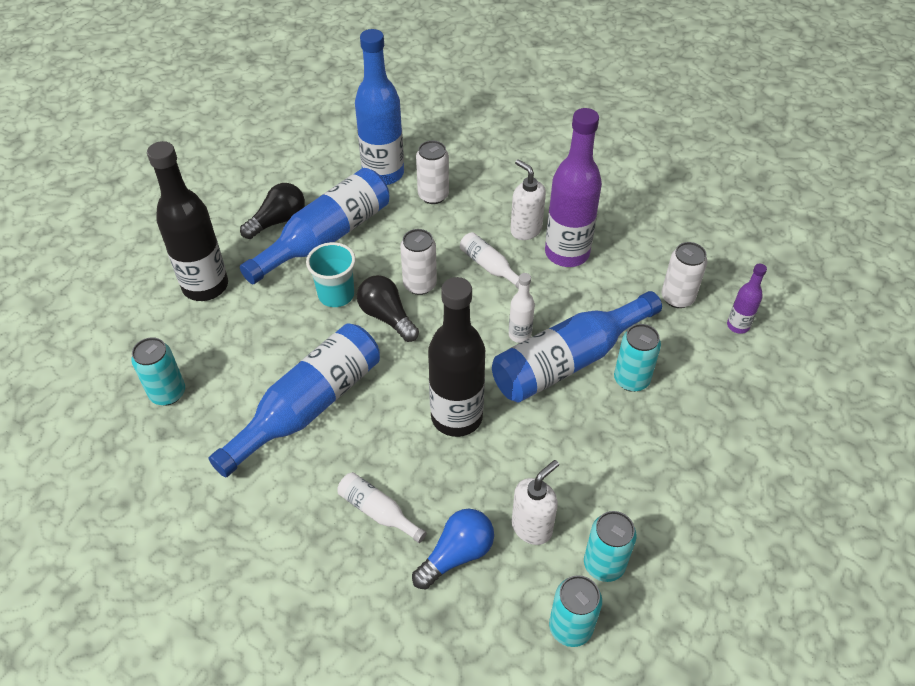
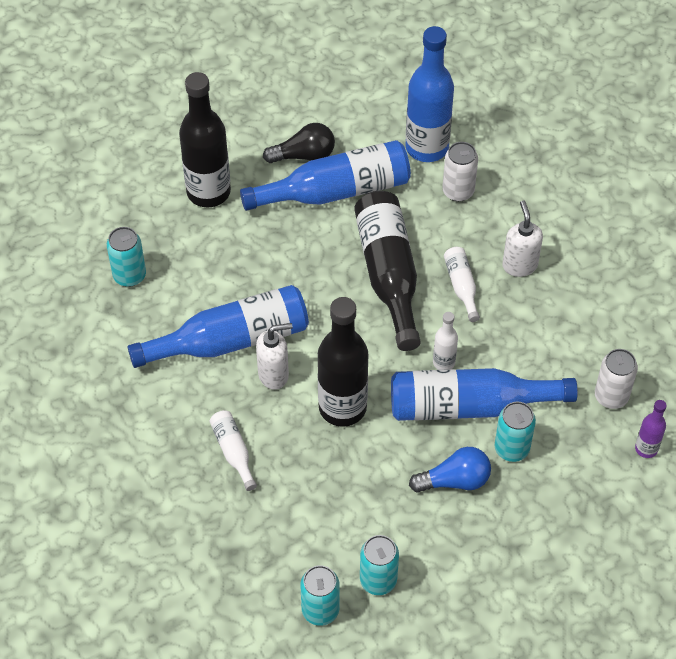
camera: 30 degrees right, 5 degrees up
turquoise cup [306,242,356,307] -> none
black light bulb [357,275,419,342] -> none
white can [400,229,437,295] -> black bottle [354,191,421,351]
blue light bulb [412,509,494,590] -> blue light bulb moved to [409,447,491,493]
white soap dispenser [512,460,559,545] -> white soap dispenser moved to [256,323,293,390]
purple bottle [545,108,602,267] -> none

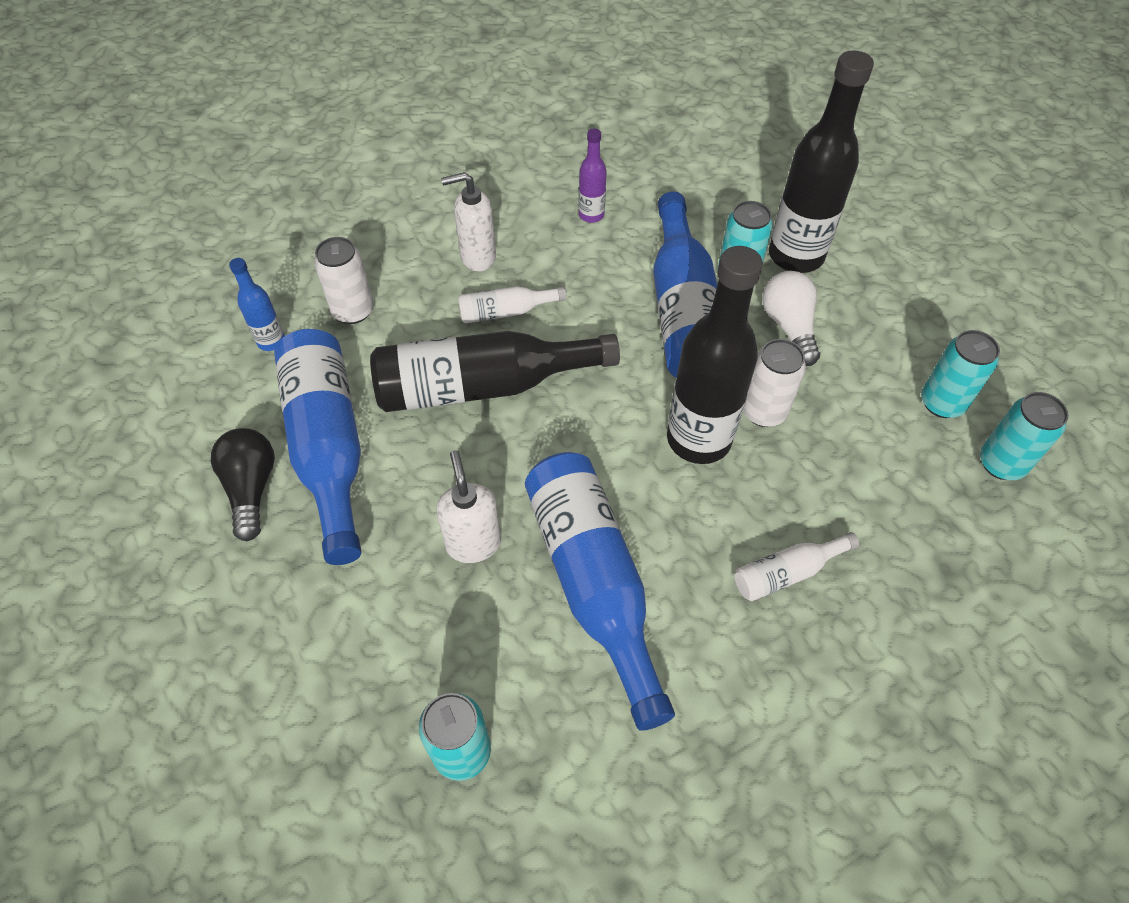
camera: 90 degrees left, 0 degrees up
black bottle [179,72,231,207] -> black bottle moved to [769,51,874,273]
white soap dispenser [256,323,293,390] -> white soap dispenser moved to [437,450,501,563]
blue bottle [405,26,454,162] -> blue bottle [229,258,285,351], size x0.47
blue light bulb [409,447,491,493] -> white light bulb [762,271,820,366]
white bottle [433,312,458,370] -> none
white can [595,349,638,409] -> white can moved to [743,339,806,427]
purple bottle [635,400,667,458] -> purple bottle moved to [579,129,607,223]

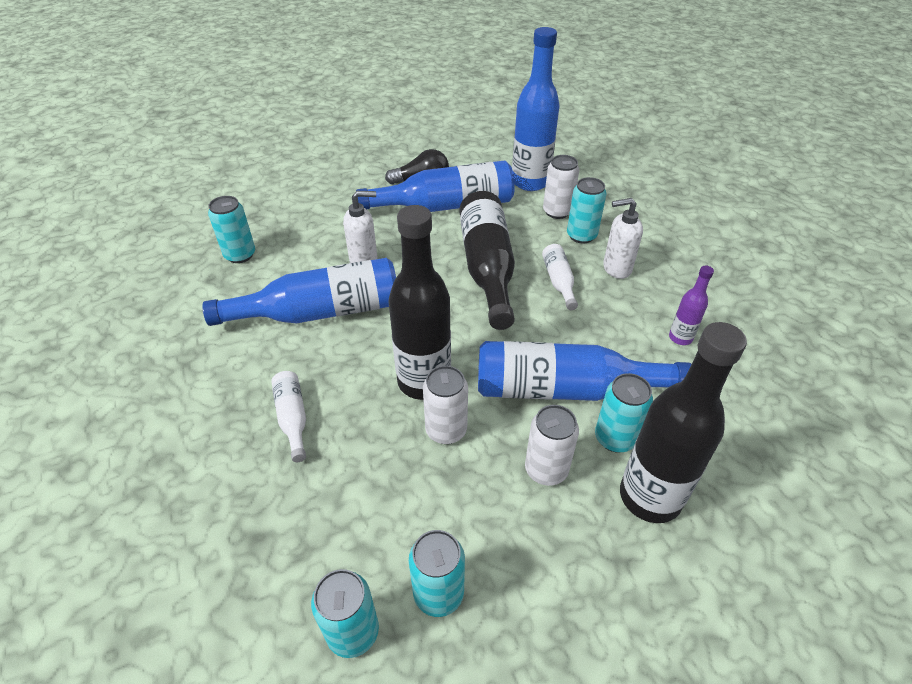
camera: 95 degrees right, 10 degrees down
blue bottle [229,258,285,351] -> blue bottle [512,27,560,191], size x2.11
white soap dispenser [441,172,496,272] -> white soap dispenser turned 90 degrees counterclockwise [603,198,643,279]
white light bulb [762,271,820,366] -> white can [525,405,579,486]
none -> turquoise can [567,177,606,244]

